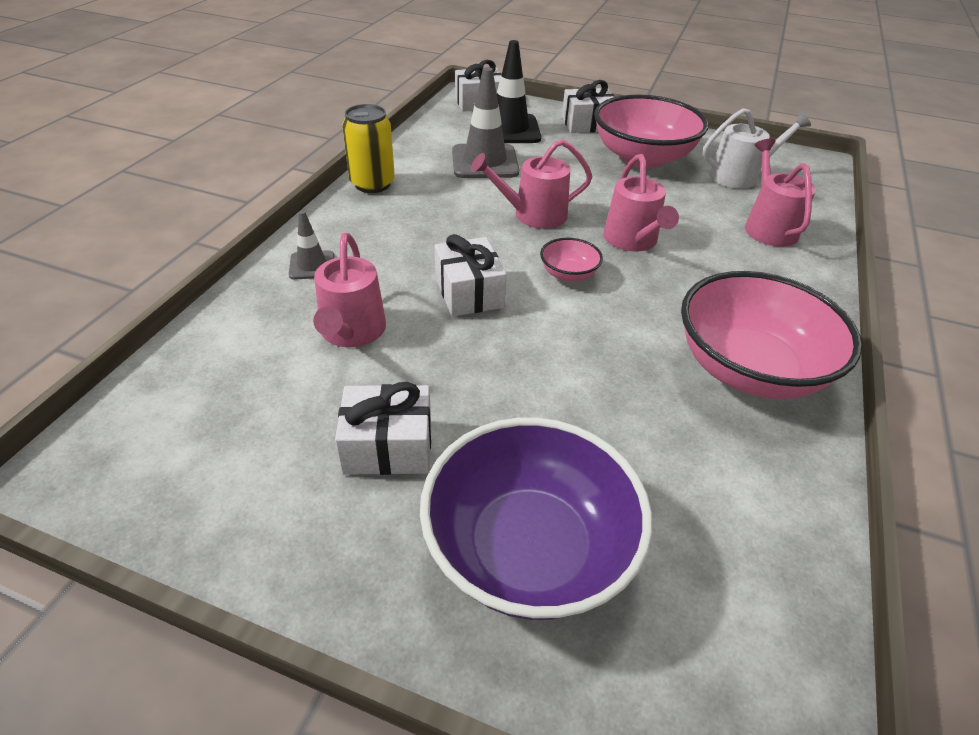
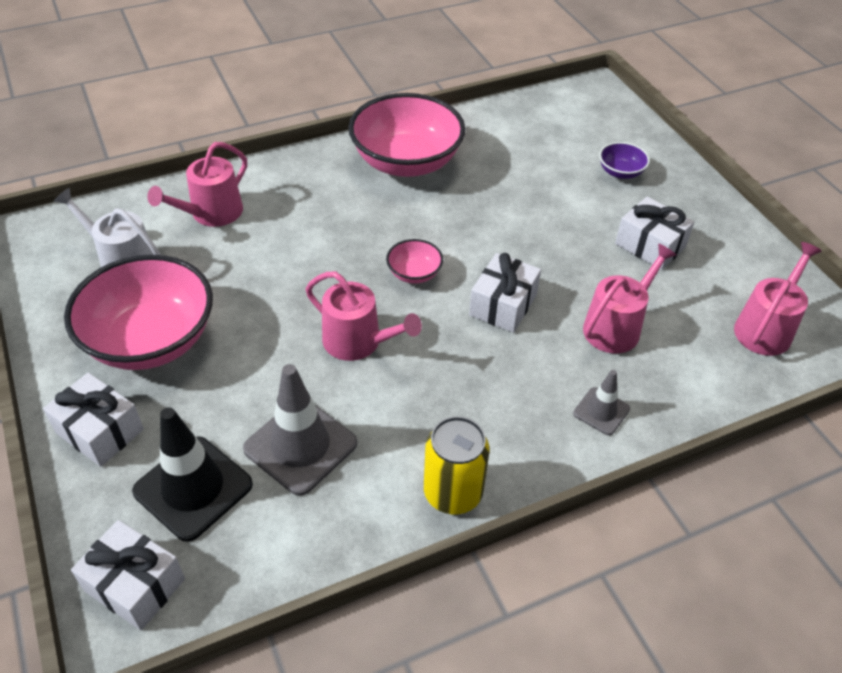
camera: 135 degrees left, 5 degrees up
purple bowl [420,418,652,620] -> purple bowl [599,142,650,179], size x0.44
pink watering can [603,154,679,251] -> pink watering can moved to [734,242,822,356]

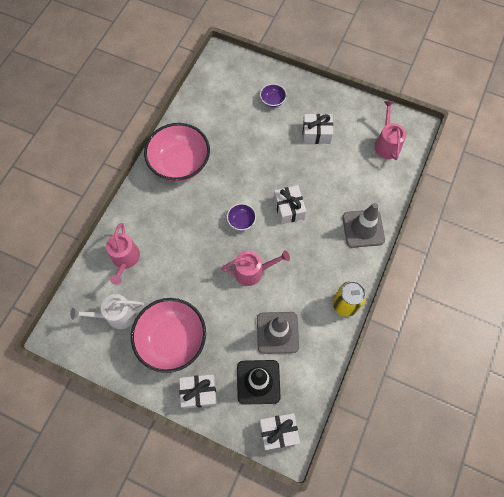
camera: 40 degrees left, 20 degrees up
pink bowl [386,239,443,284] -> purple bowl [227,203,256,230]
grey traffic cone [573,370,630,435] -> grey traffic cone [342,203,385,248], size x1.87
pink watering can [583,243,676,353] -> none

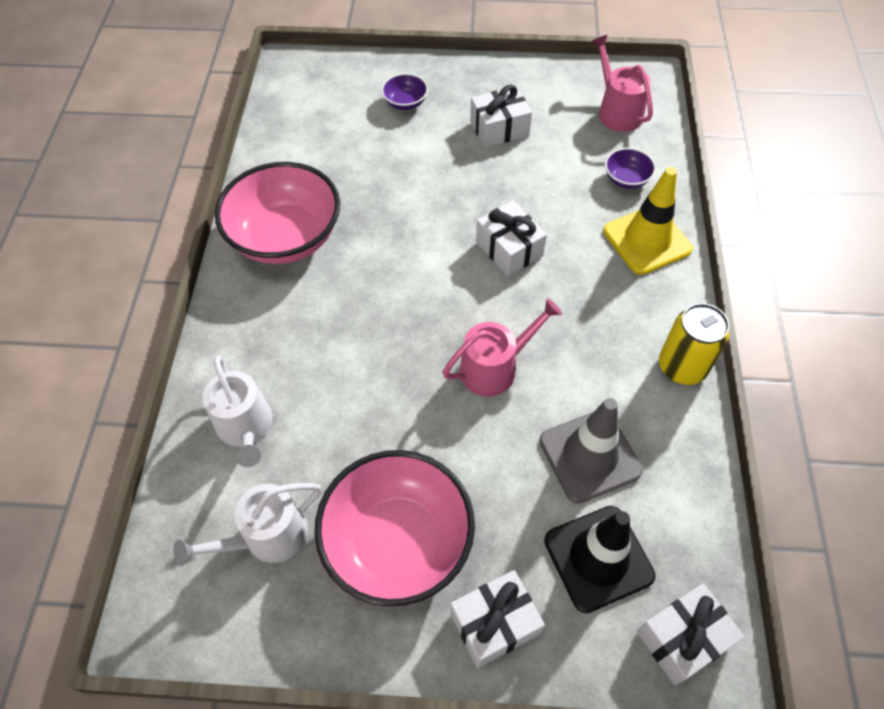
camera: 20 degrees left, 10 degrees down
pink watering can [106,223,140,285] -> white watering can [202,355,272,467]
purple bowl [227,203,256,230] -> purple bowl moved to [605,148,656,189]
grey traffic cone [342,203,385,248] -> yellow traffic cone [603,167,693,275]

